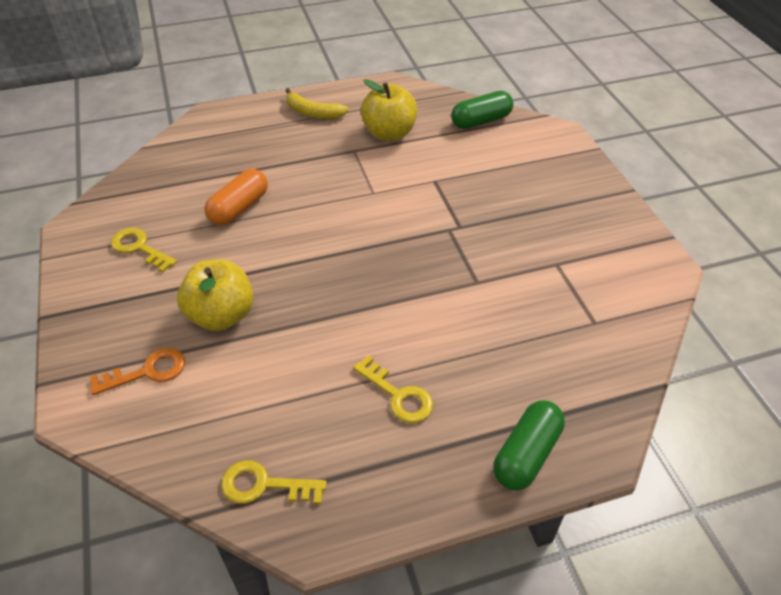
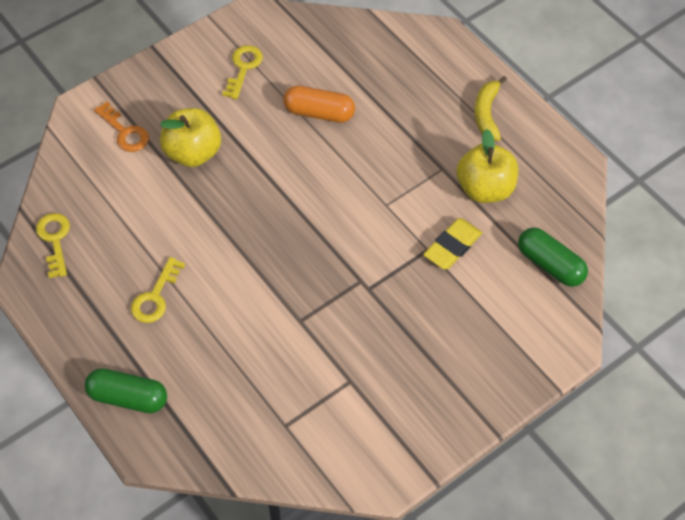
camera: 70 degrees right, 10 degrees up
none -> yellow eraser [423,218,482,269]

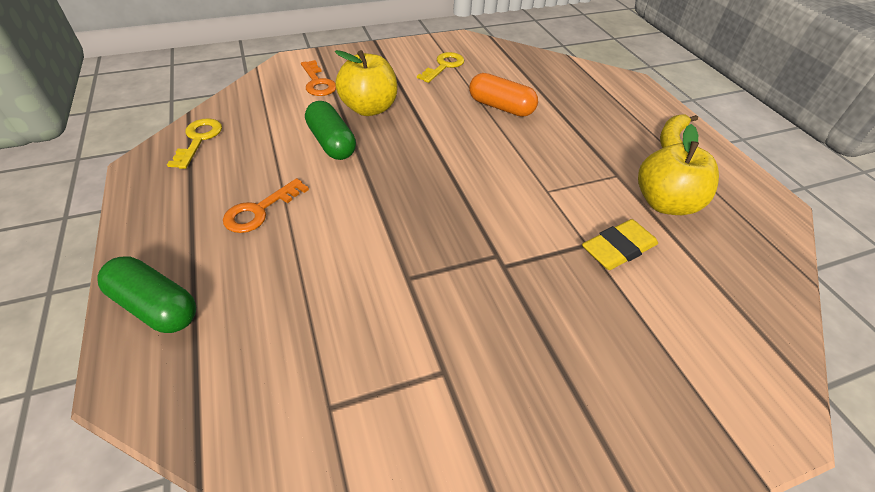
camera: 15 degrees right, 10 degrees down
yellow key [131,257,185,323] -> orange key [223,178,309,233]
green capsule [518,228,588,287] -> green capsule moved to [305,101,356,160]

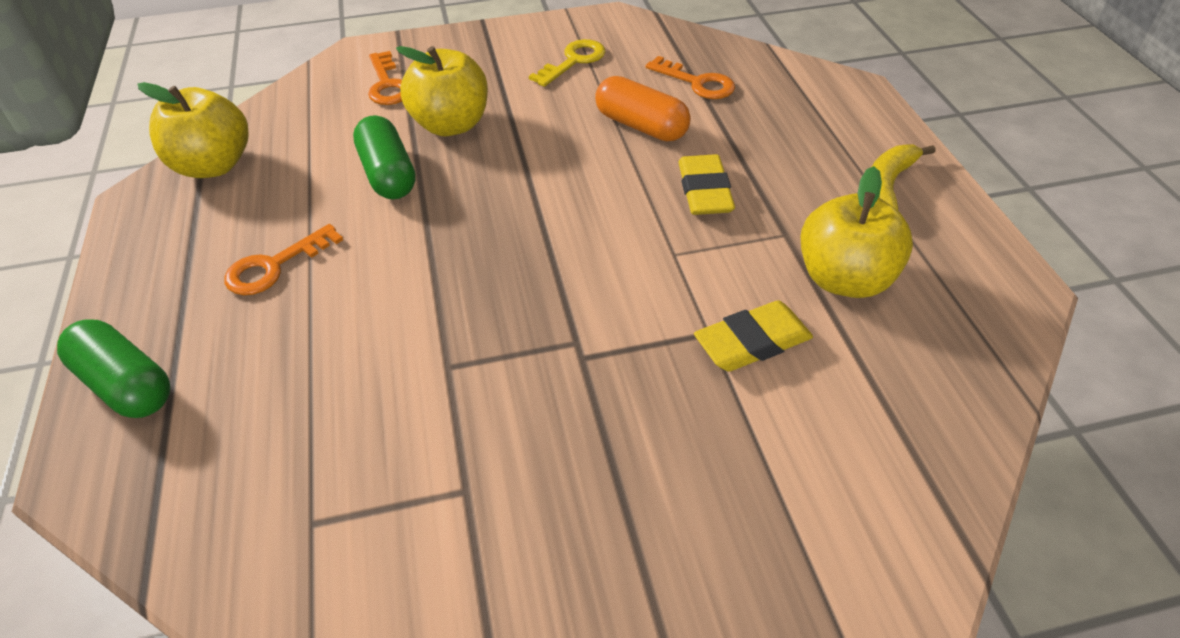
camera: 10 degrees right, 0 degrees up
yellow key [167,118,222,169] -> yellow apple [137,82,249,178]
none -> orange key [646,56,735,99]
none -> yellow eraser [678,154,735,215]

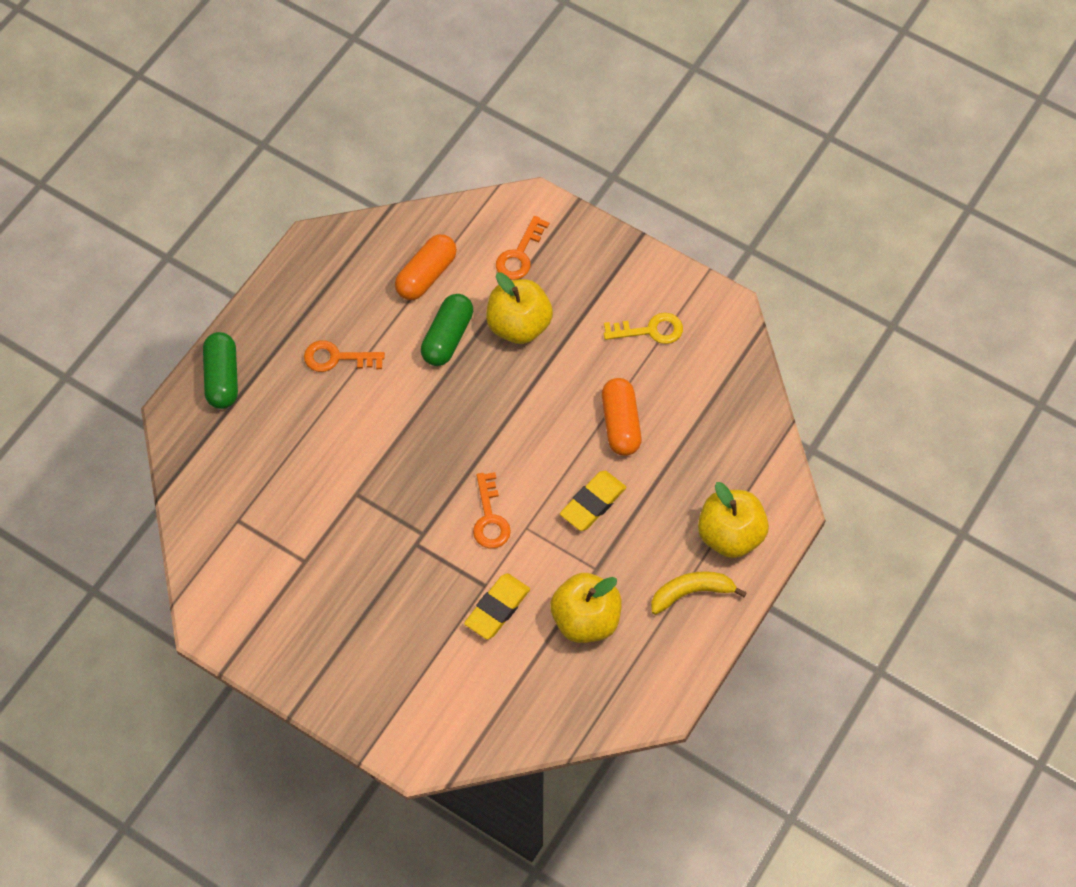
camera: 45 degrees right, 15 degrees up
yellow apple [137,82,249,178] -> yellow apple moved to [698,482,769,558]
orange key [646,56,735,99] -> orange key moved to [473,472,511,548]
yellow eraser [694,300,813,372] -> yellow eraser turned 75 degrees counterclockwise [464,573,530,639]
none -> orange capsule [395,234,457,300]

